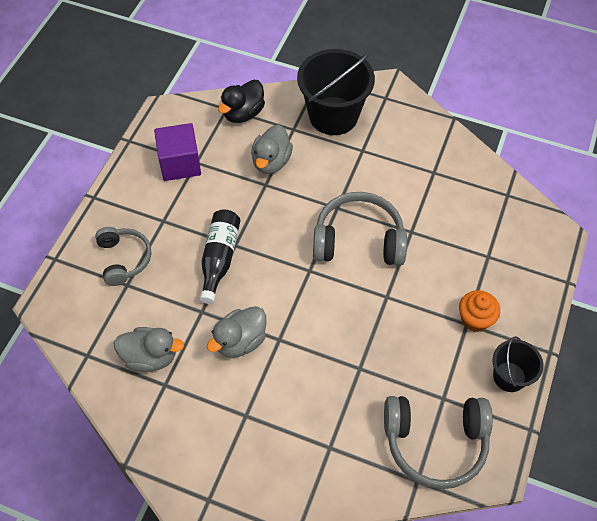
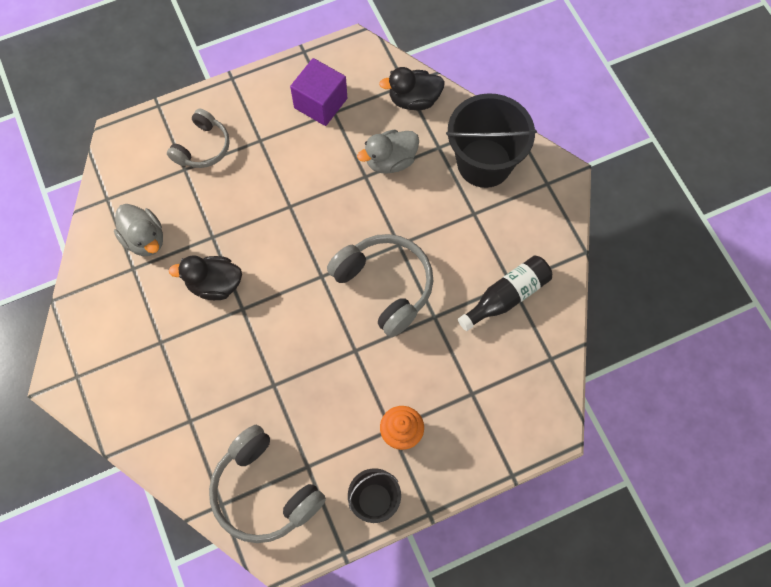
camera: 45 degrees right, 10 degrees up
black bottle [199,209,241,304] -> black bottle moved to [458,255,552,331]
grey duck [207,306,267,358] -> black duck [169,255,242,300]

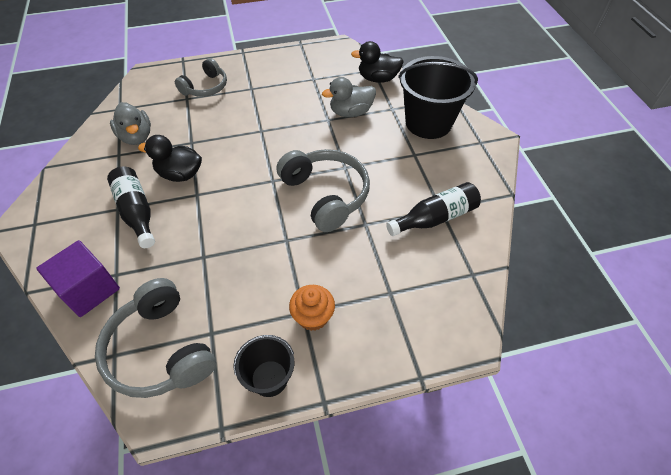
camera: 10 degrees right, 15 degrees down
purple cube [290,58,347,126] -> purple cube moved to [36,240,120,317]
none -> black bottle [107,166,155,248]

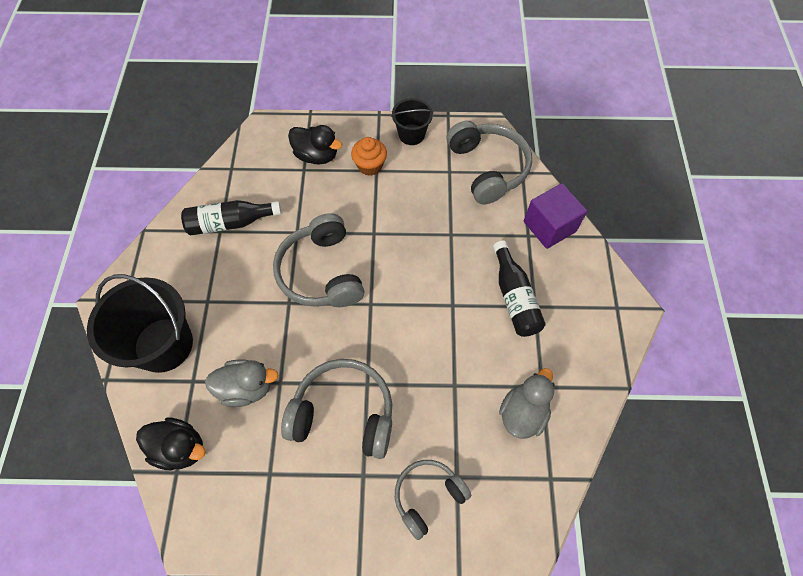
camera: 165 degrees left, 10 degrees up
grey duck [110,102,151,145] -> grey duck turned 45 degrees clockwise [499,368,555,439]
black duck [138,135,202,182] -> black duck moved to [288,125,342,165]
none -> grey headphones [281,359,392,459]

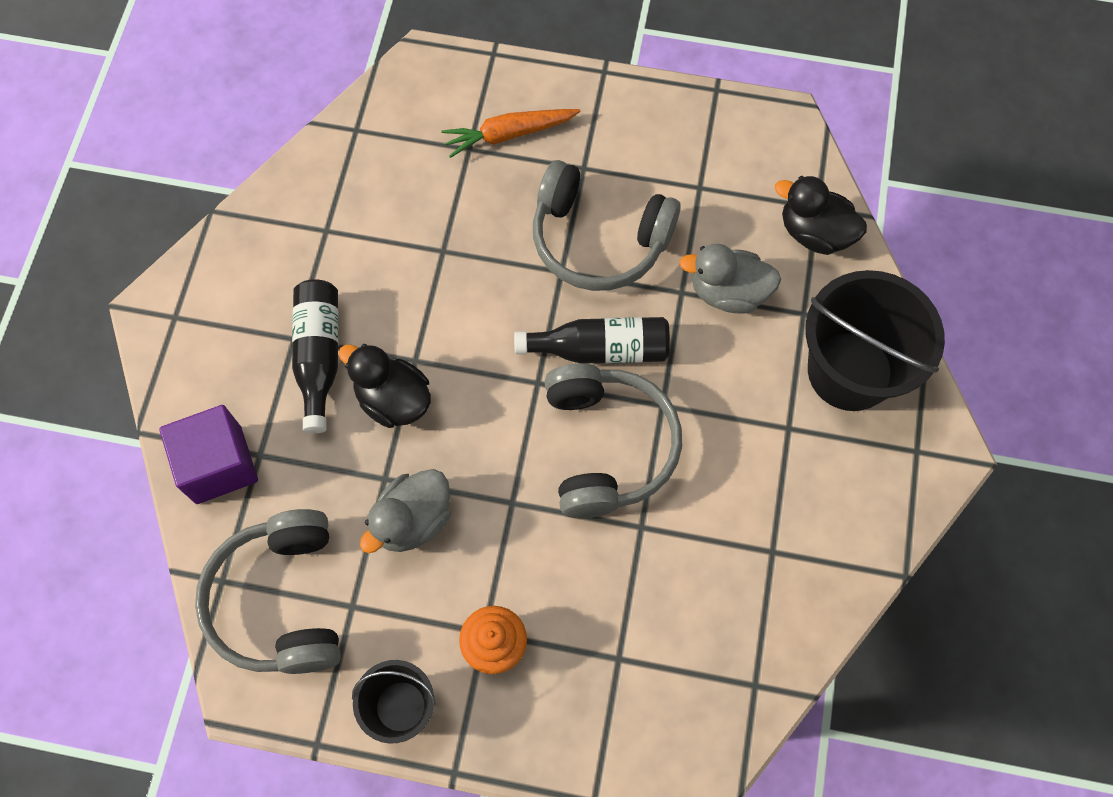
camera: 170 degrees left, 5 degrees up
black bottle [181,200,281,236] -> black bottle moved to [514,317,670,364]
black duck [288,125,342,165] -> black duck moved to [339,344,431,428]
grey headphones [395,460,471,540] -> orange carrot [441,109,580,158]
grey duck [499,368,555,439] -> grey duck moved to [360,469,451,553]

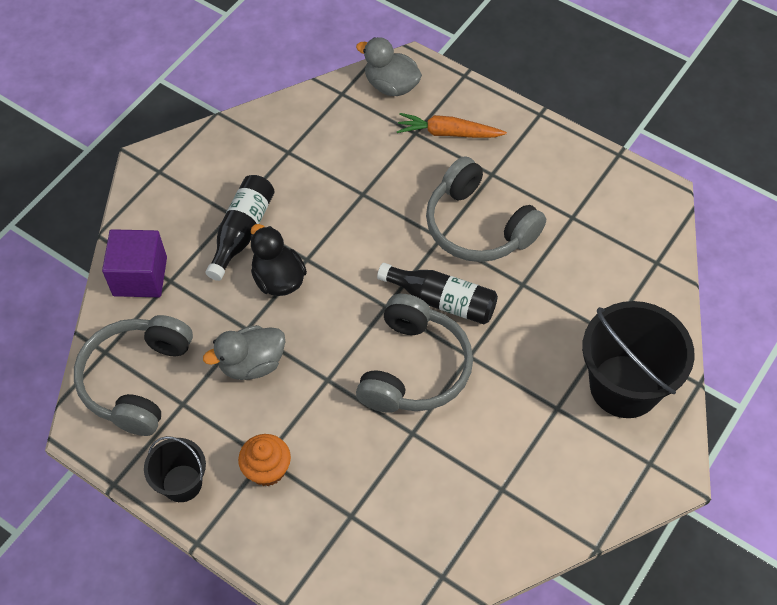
camera: 25 degrees right, 10 degrees down
grey duck [679,244,781,314] -> grey duck moved to [356,37,422,96]
black duck [775,176,867,255] -> none

